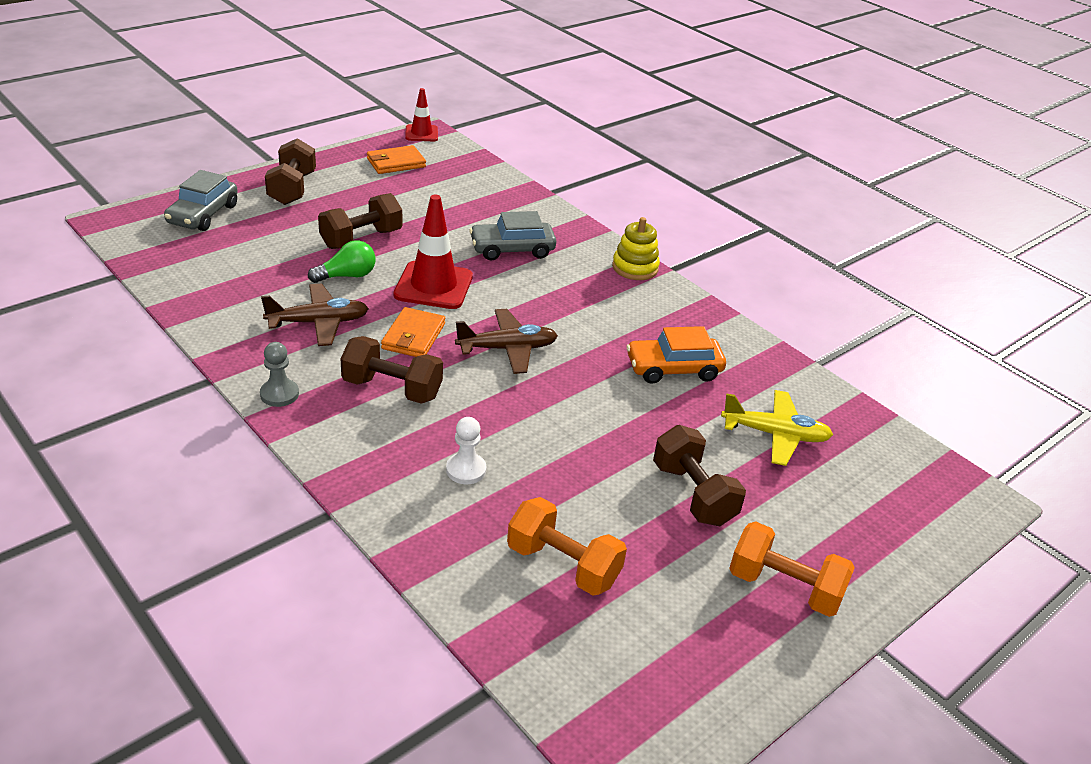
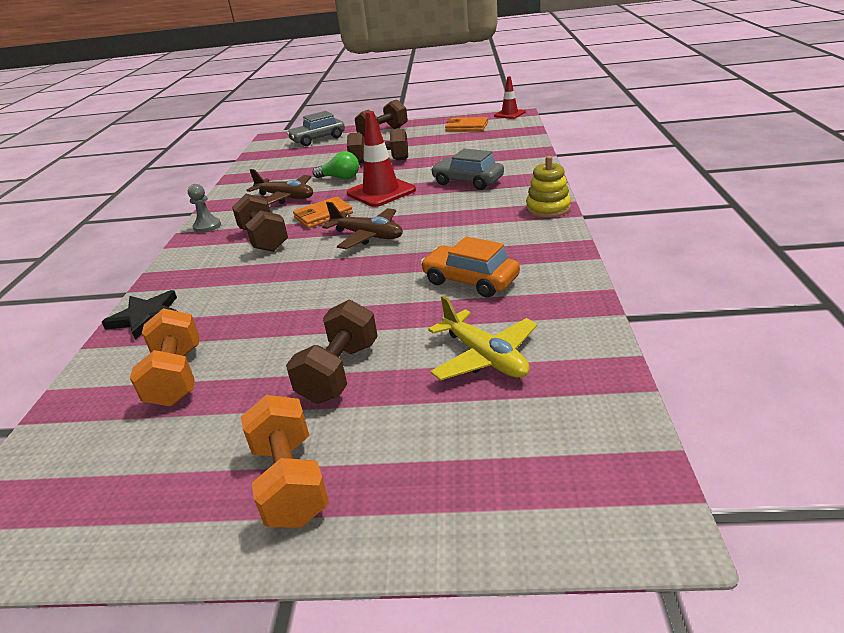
camera: 50 degrees right, 5 degrees down
white pawn [446,417,486,484] -> none
none -> black star [102,290,177,340]

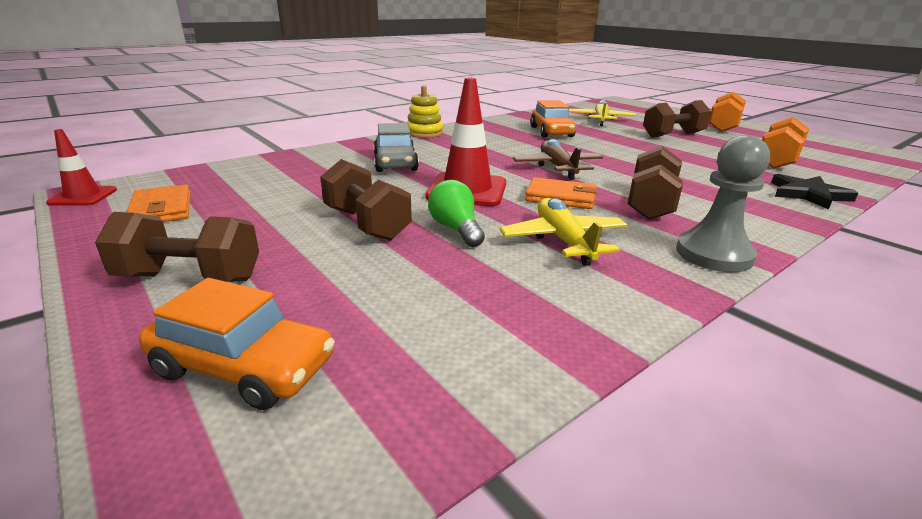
camera: 135 degrees left, 5 degrees down
grey pawn [188,184,221,233] -> grey pawn [676,135,770,272], size x1.60
brown plane [247,169,313,205] -> yellow plane [500,198,627,266]
grey car [287,111,345,146] -> orange car [139,278,335,410]

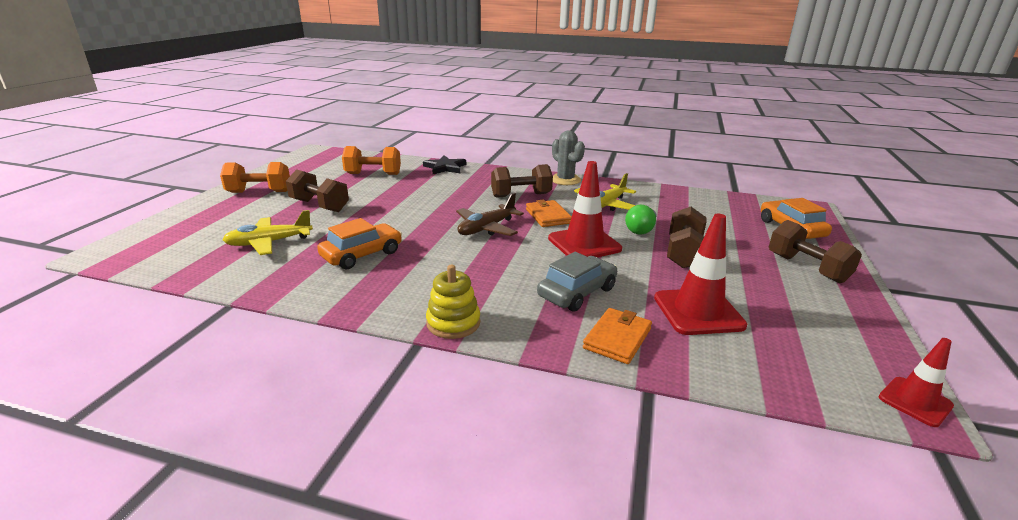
camera: 125 degrees left, 0 degrees up
orange wallet [127,185,191,222] -> orange wallet moved to [583,308,652,364]
grey pawn [676,135,770,272] -> grey cactus [552,130,585,185]
none -> red traffic cone [654,214,747,335]

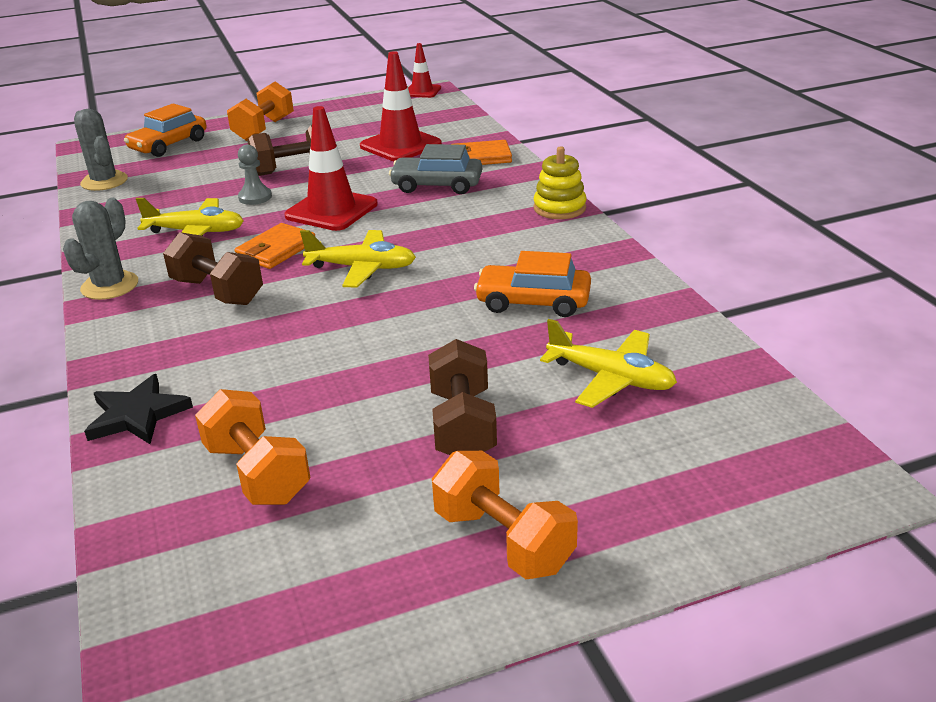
camera: 125 degrees left, 5 degrees up
brown plane [456,193,524,236] -> yellow plane [300,230,416,288]
green light bulb [625,205,656,235] -> grey pawn [238,145,272,205]
brown dumbbell [769,220,862,283] -> orange dumbbell [227,81,294,141]
none -> grey cactus [74,109,128,191]

